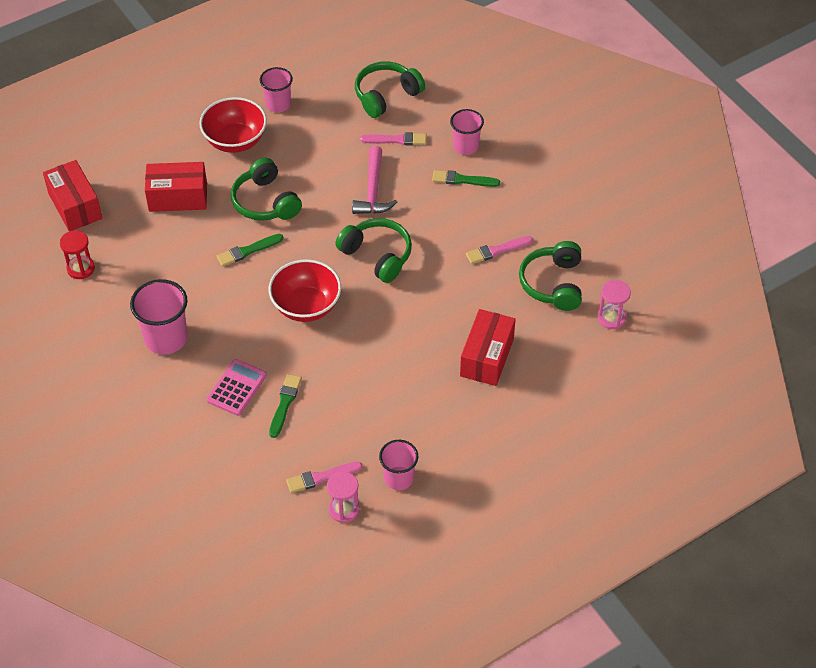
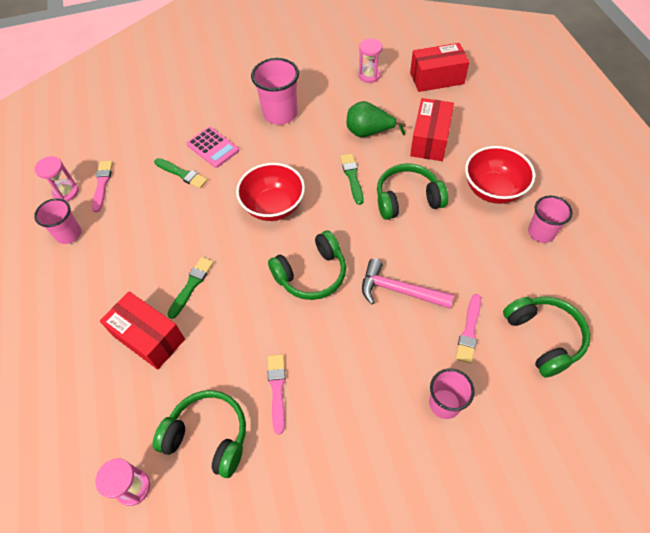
camera: 110 degrees right, 5 degrees up
red hourglass [60,230,95,279] -> pink hourglass [359,39,383,83]
green brush [432,170,500,187] -> green brush moved to [168,257,214,319]
none -> green pear [346,101,406,137]

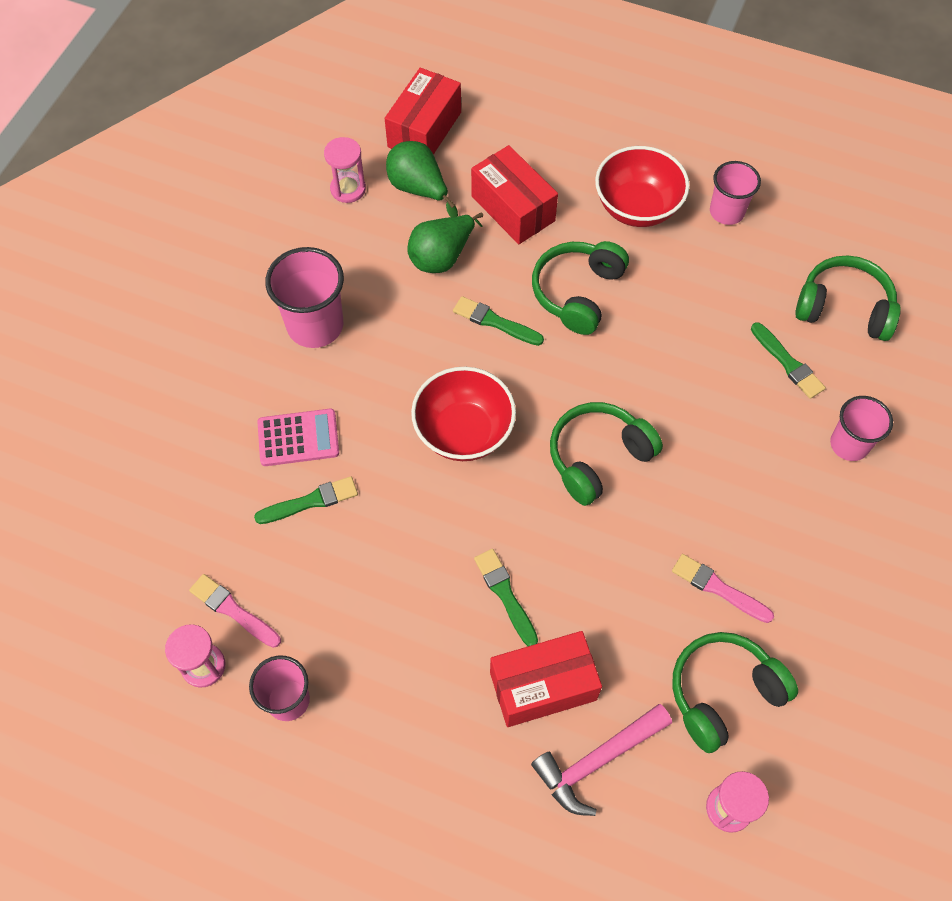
camera: 55 degrees left, 5 degrees up
green headphones [268,230,346,300] -> green headphones turned 135 degrees counterclockwise [550,402,663,506]
pink hammer [362,259,454,309] -> pink hammer moved to [531,704,672,816]
pink brush [456,294,481,364] -> green brush [751,322,826,399]
none -> green pear [386,141,458,217]

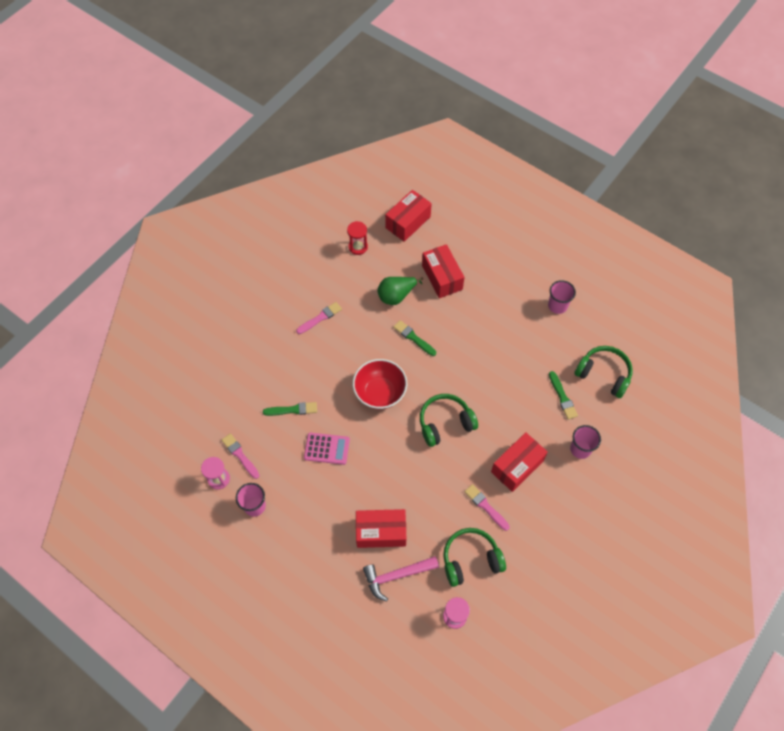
camera: 15 degrees right, 0 degrees up
pink calculator [257,409,339,466] -> pink calculator moved to [304,433,350,465]
pink cup [265,247,344,348] -> pink brush [296,302,342,334]
pink hourglass [324,137,366,203] -> red hourglass [347,221,368,255]
green pear [386,141,458,217] -> none
green brush [474,549,538,646] -> none
green headphones [532,241,629,335] -> none
red bowl [595,146,689,227] -> none
none -> red box [491,432,548,492]

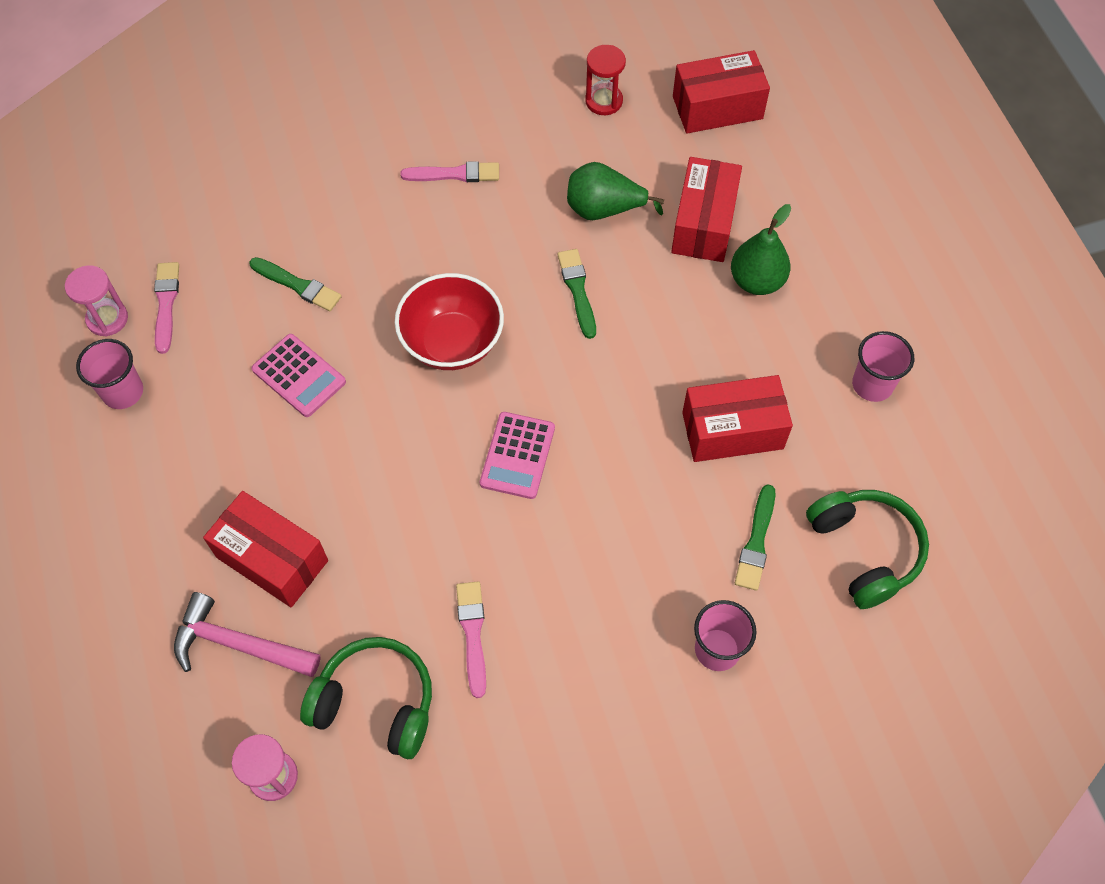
camera: 35 degrees right, 0 degrees up
green headphones [420,394,478,447] -> pink calculator [480,412,555,499]
red box [491,432,548,492] -> red box moved to [682,375,793,462]
none -> green pear [731,204,791,295]

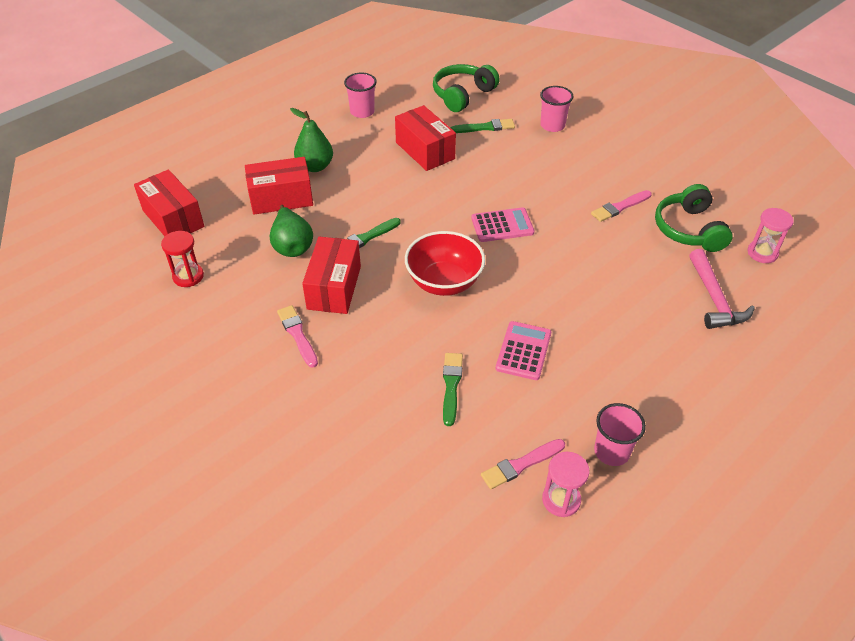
camera: 115 degrees left, 15 degrees down
red box [203,491,328,607] -> red box moved to [302,237,361,314]

